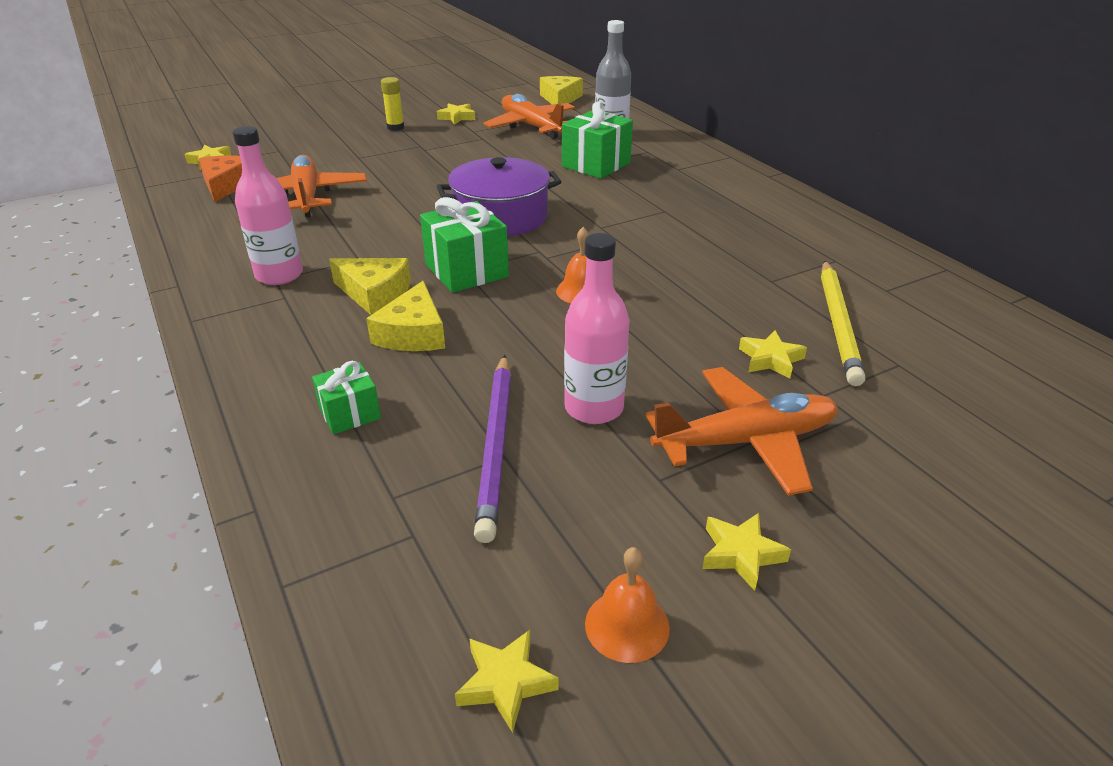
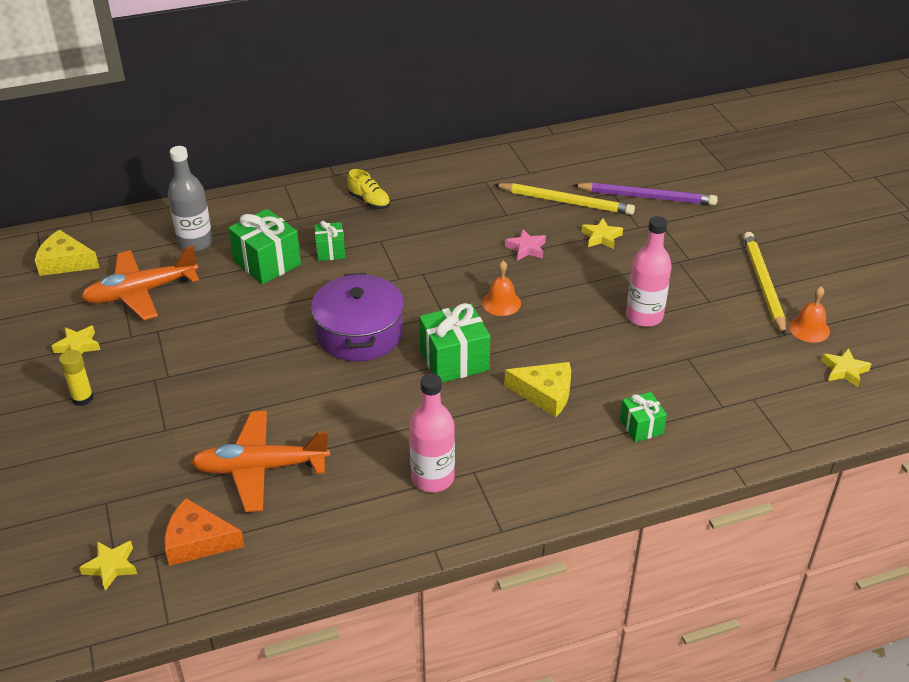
camera: 80 degrees left, 5 degrees up
yellow cheese [329,258,411,315] -> none
purple pencil [474,355,511,543] -> purple pencil moved to [573,182,718,205]
orange plane [646,367,838,496] -> none
yellow star [702,513,791,591] -> yellow pencil [743,232,786,336]
none -> green gift [315,221,345,261]
none -> yellow shoe [347,169,391,209]
none -> pink star [505,229,546,261]

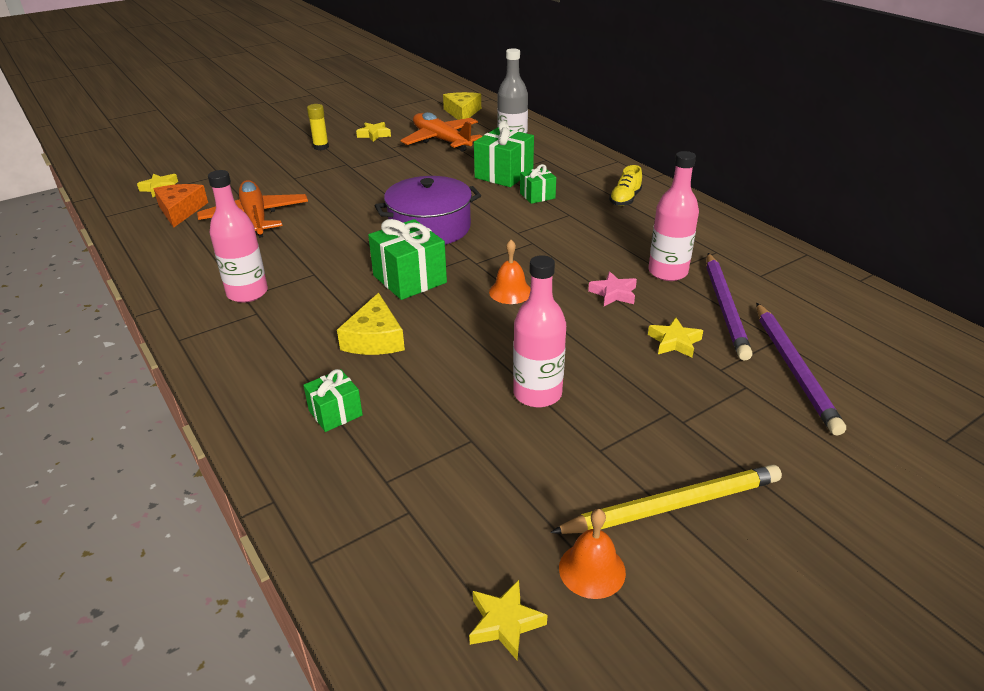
camera: 75 degrees right, 5 degrees down
yellow pencil [494,183,635,215] -> purple pencil [707,253,753,361]
none -> pink bottle [648,151,699,281]

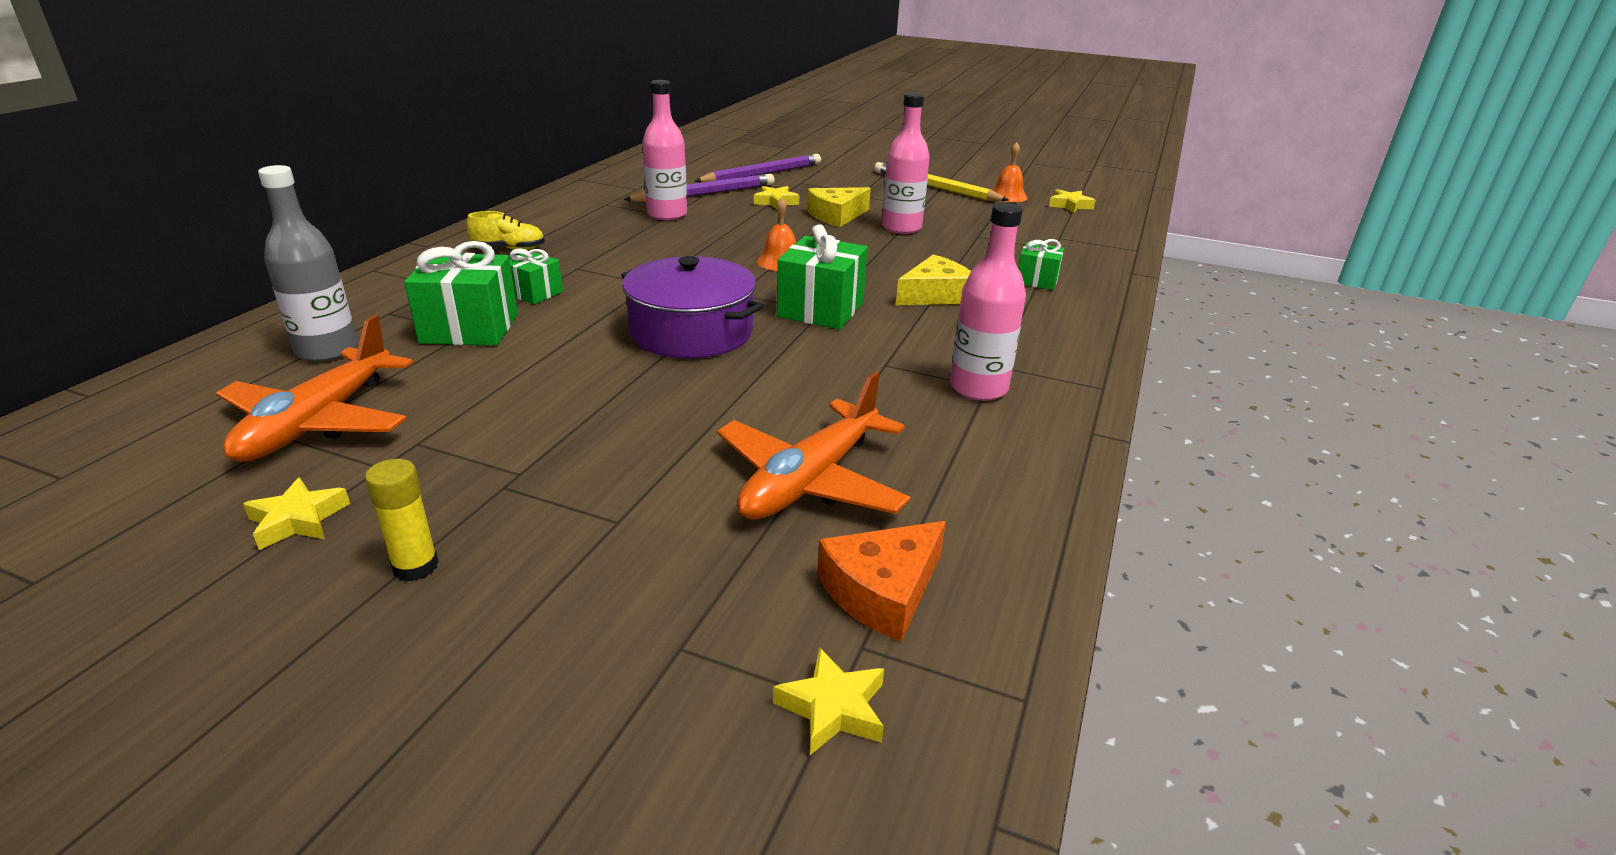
camera: 125 degrees left, 5 degrees down
yellow cheese [443,92,481,120] -> yellow cheese moved to [807,187,871,227]
pink star [588,272,637,306] -> none

